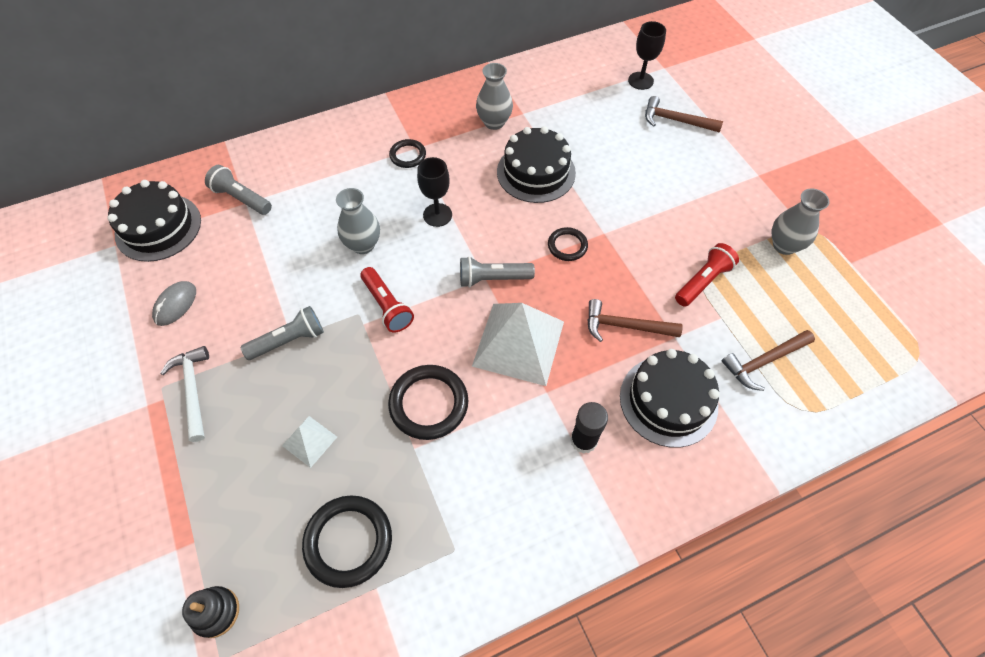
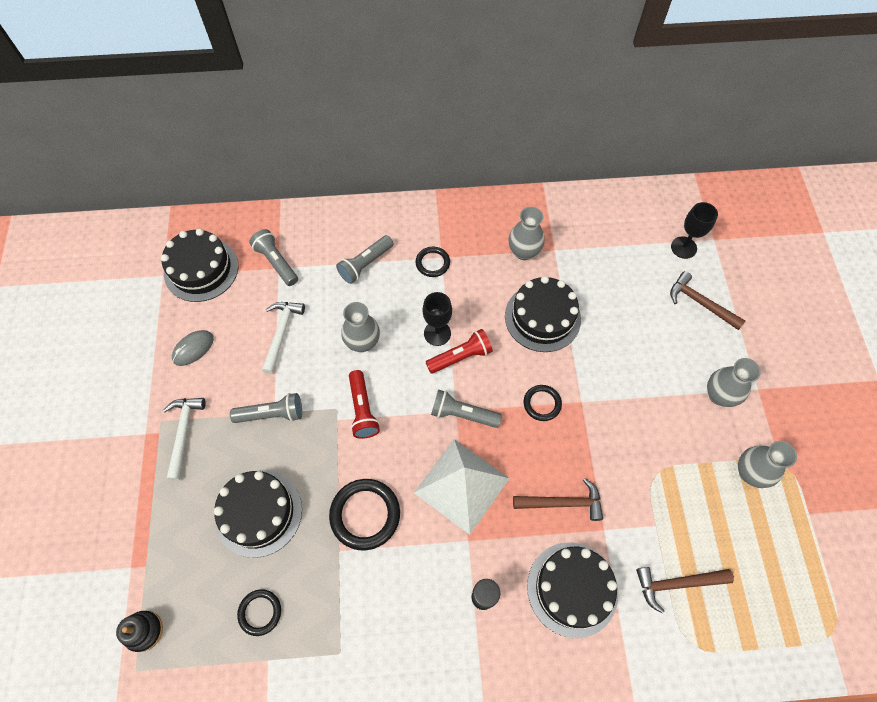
camera: 20 degrees right, 5 degrees up
white pyramid [282,416,337,468] -> black cake [214,470,302,558]
black ring [302,496,392,588] -> black ring [237,589,281,636], size x0.58
brown hammer [587,299,683,342] -> brown hammer turned 150 degrees clockwise [513,478,603,521]
red flashlight [675,243,739,307] -> red flashlight moved to [426,329,493,374]
none -> white hammer [262,302,305,374]
none -> grey flashlight [336,235,394,284]
none -> grey vase [707,358,761,407]

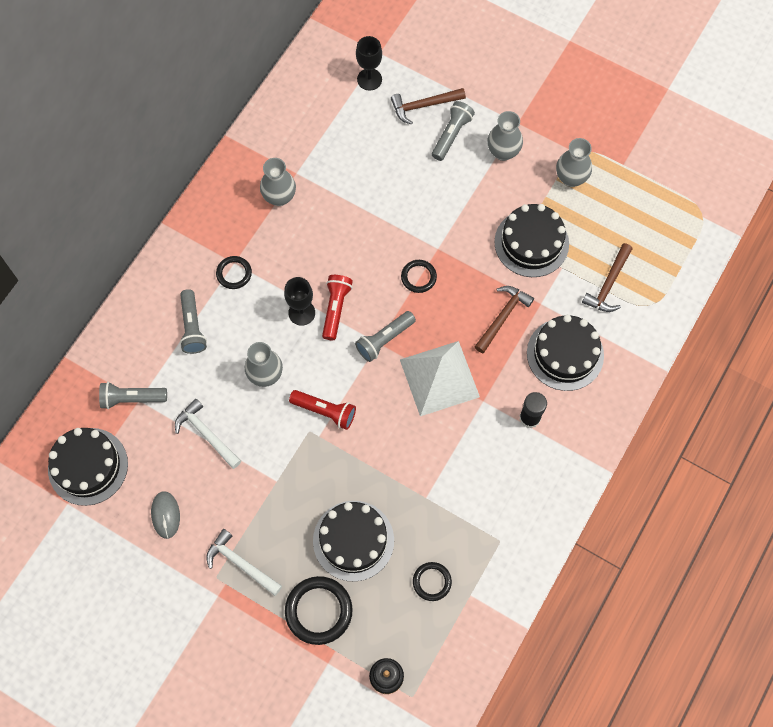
camera: 55 degrees left, 5 degrees up
grey flashlight [230,393,302,423] -> grey flashlight moved to [432,101,475,161]
black ring [329,479,400,550] -> black ring moved to [285,576,353,645]
black cake [505,276,581,352] -> black cake moved to [494,204,569,277]

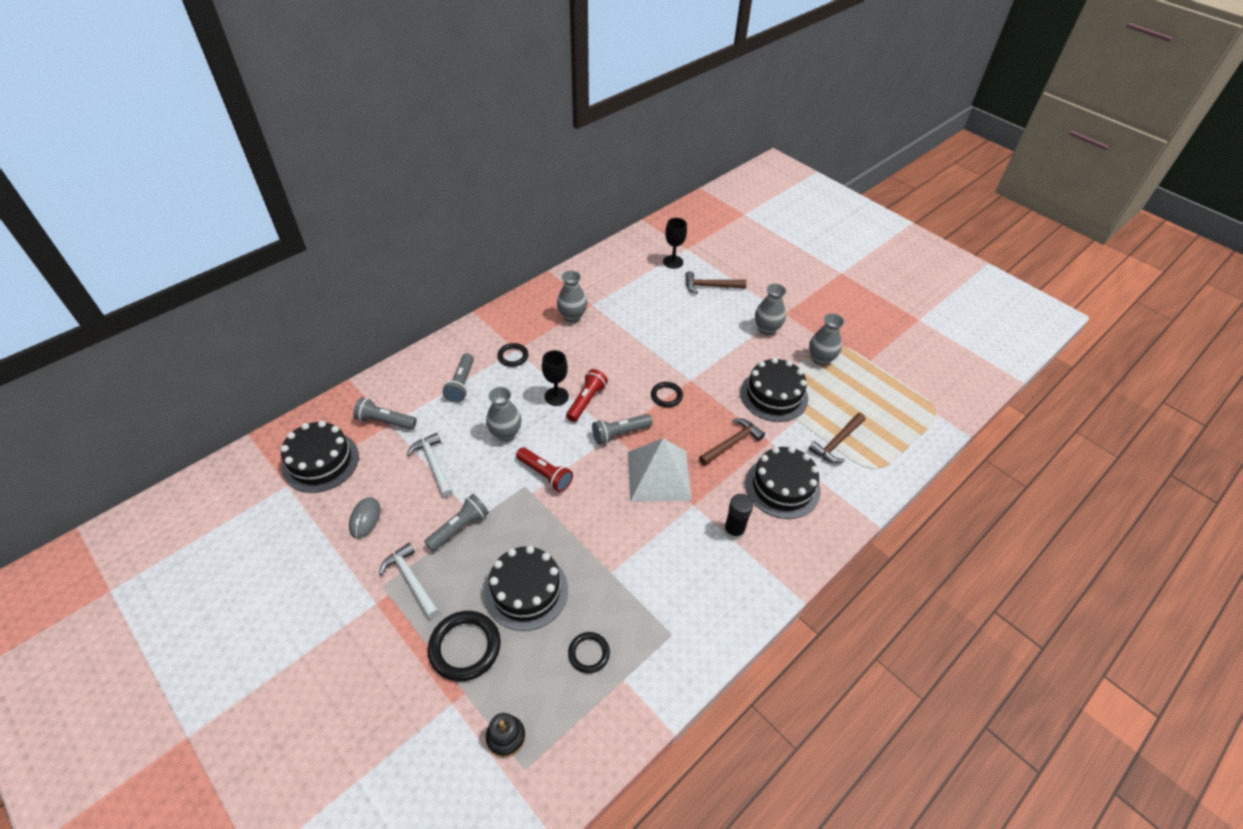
camera: 15 degrees right, 20 degrees down
grey flashlight [432,101,475,161] -> grey flashlight moved to [424,494,489,551]

